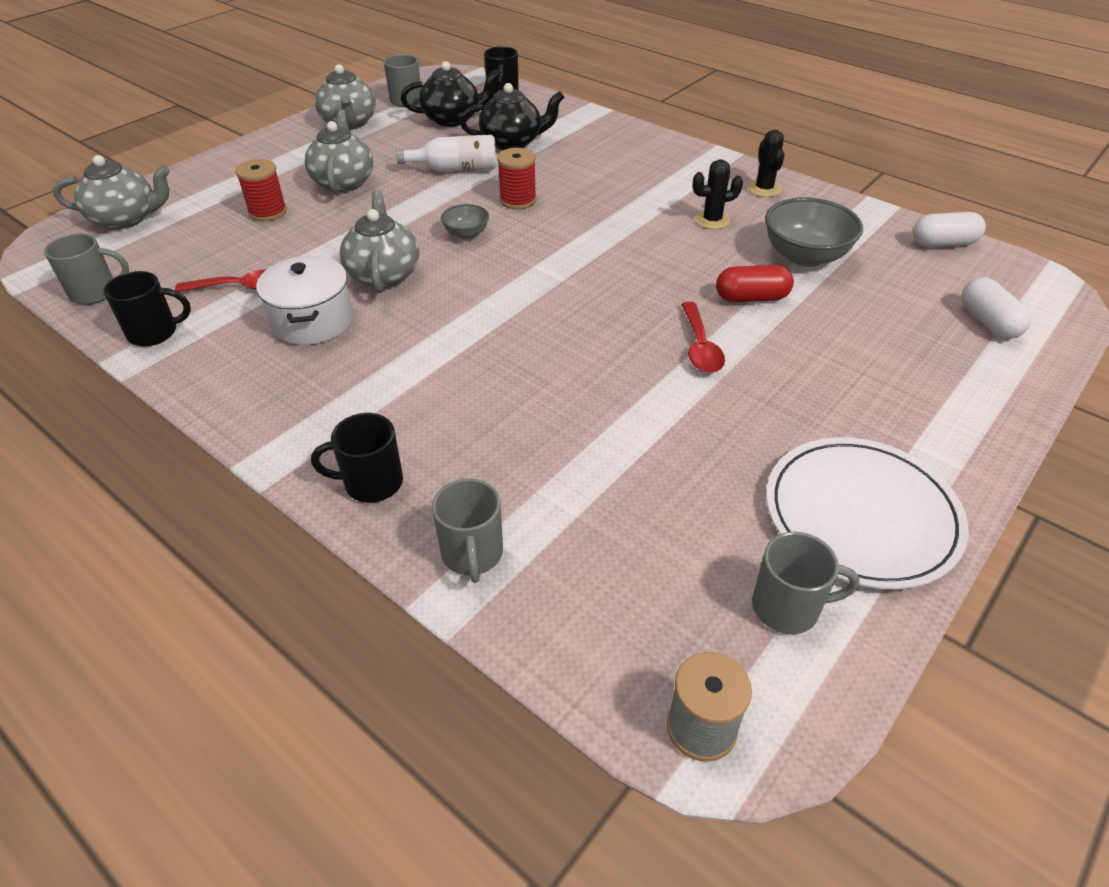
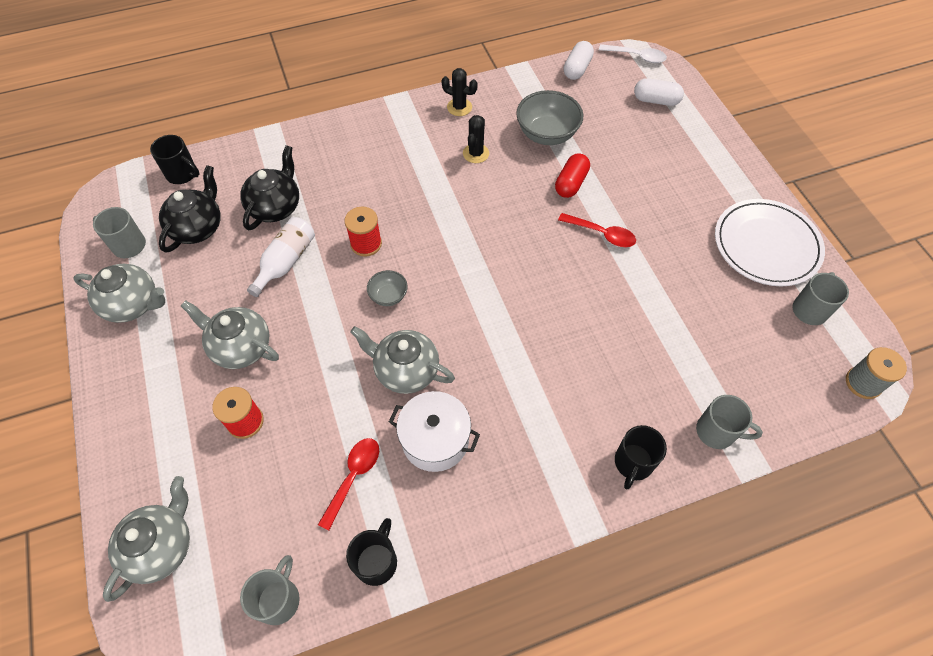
camera: 60 degrees left, 15 degrees up
none -> white spoon [599,44,667,63]

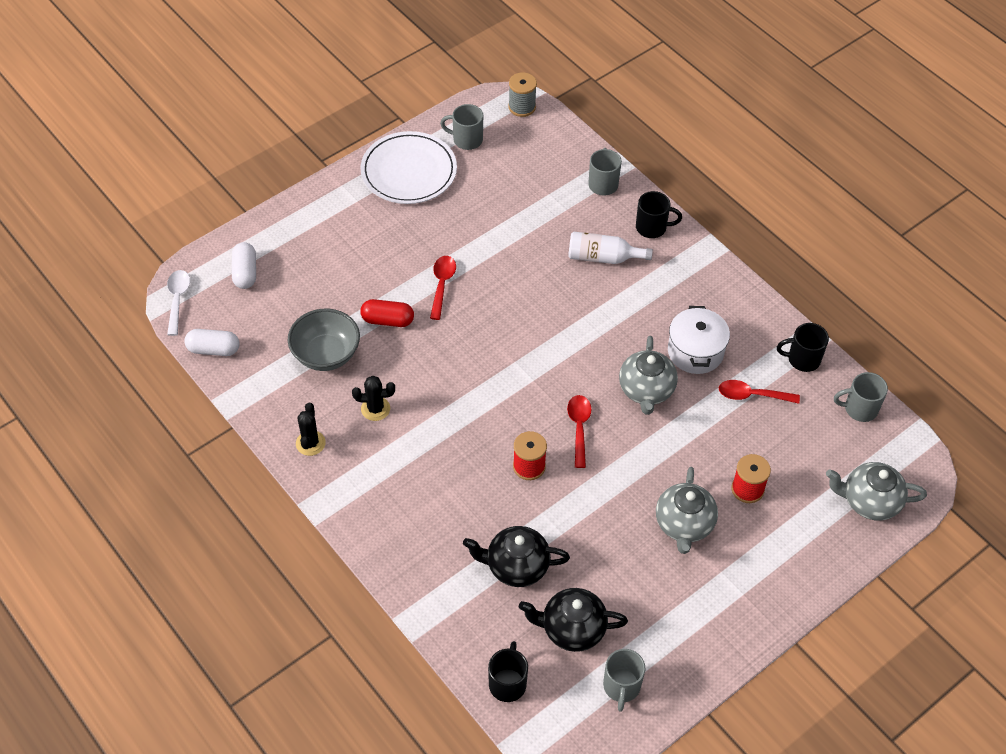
camera: 110 degrees left, 5 degrees down
grey teapot [73,264,165,323] -> none
white bottle [247,217,315,297] -> white bottle moved to [568,232,653,264]
grey bowl [367,270,408,306] -> red spoon [567,395,592,468]

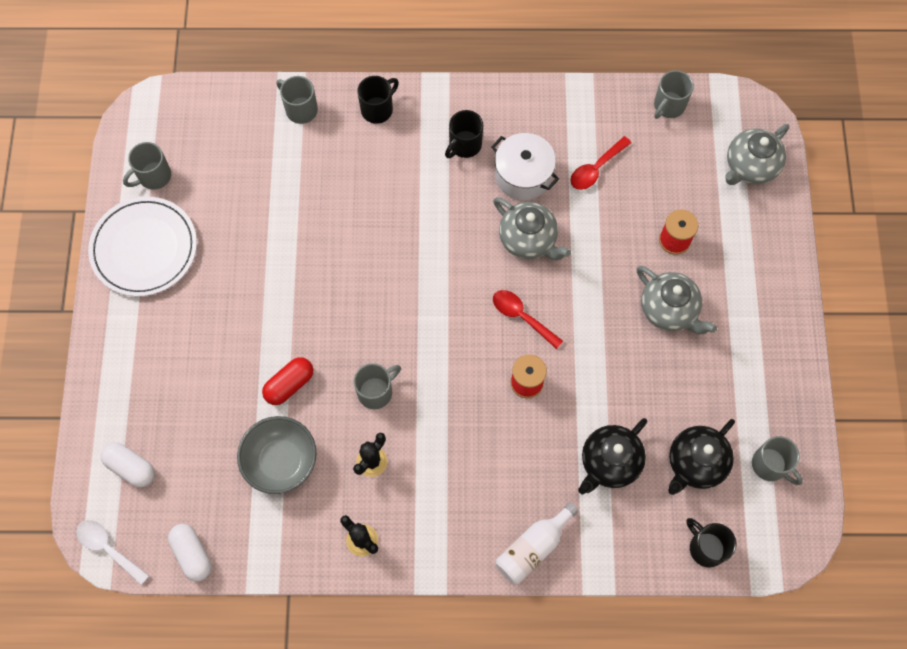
camera: 50 degrees left, 15 degrees up
white capsule [184,329,240,356] -> white capsule turned 75 degrees counterclockwise [168,524,212,582]
red spoon [430,256,456,320] -> none
grey spool [508,72,537,117] -> none
white bottle [568,232,653,264] -> white bottle moved to [495,502,579,584]
black mug [777,323,829,372] -> black mug moved to [445,110,483,158]
none -> grey mug [354,363,401,409]

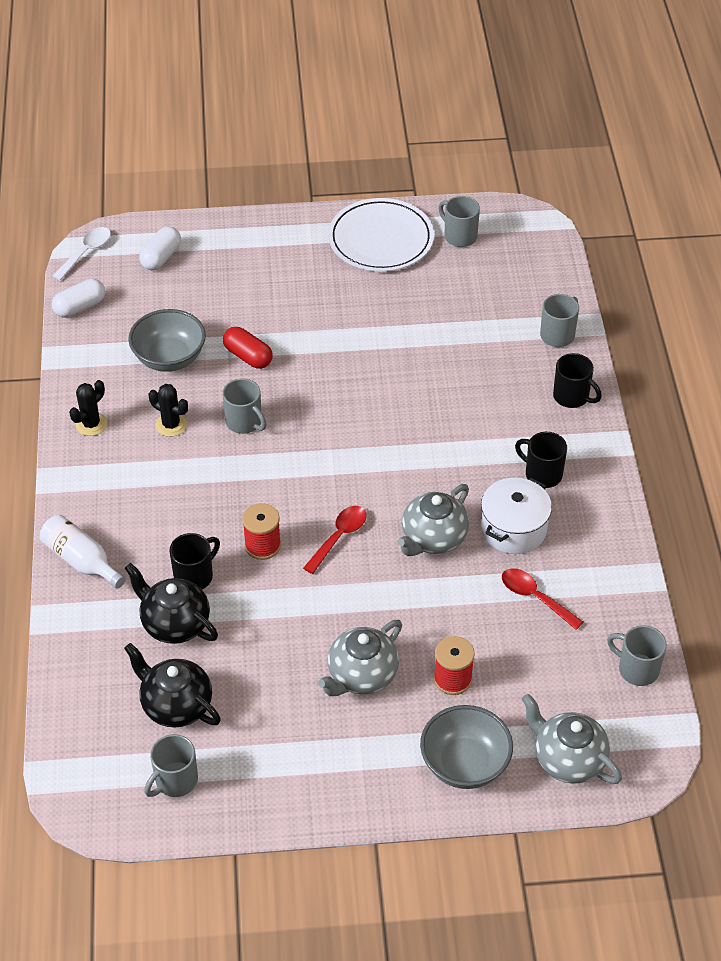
camera: 85 degrees right, 20 degrees down
black mug [686,518,736,568] -> black mug moved to [169,533,220,589]
none -> grey bowl [420,705,513,789]

